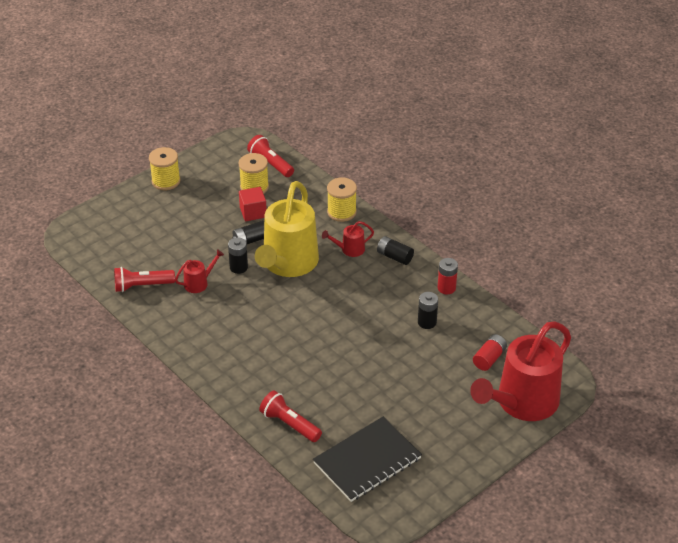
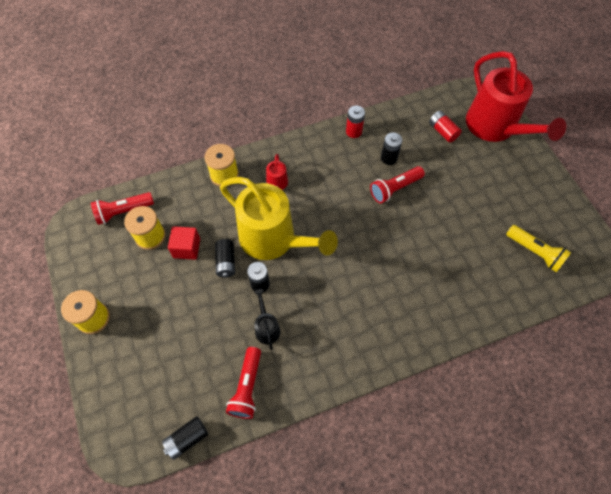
camera: 70 degrees left, 20 degrees up
red watering can [175,249,224,293] -> black watering can [254,289,280,350]
red flashlight [259,390,322,442] -> red flashlight moved to [370,166,425,203]
black notebook [313,417,422,502] -> yellow flashlight [506,225,571,272]
black battery [377,236,414,265] -> black battery moved to [162,416,208,460]

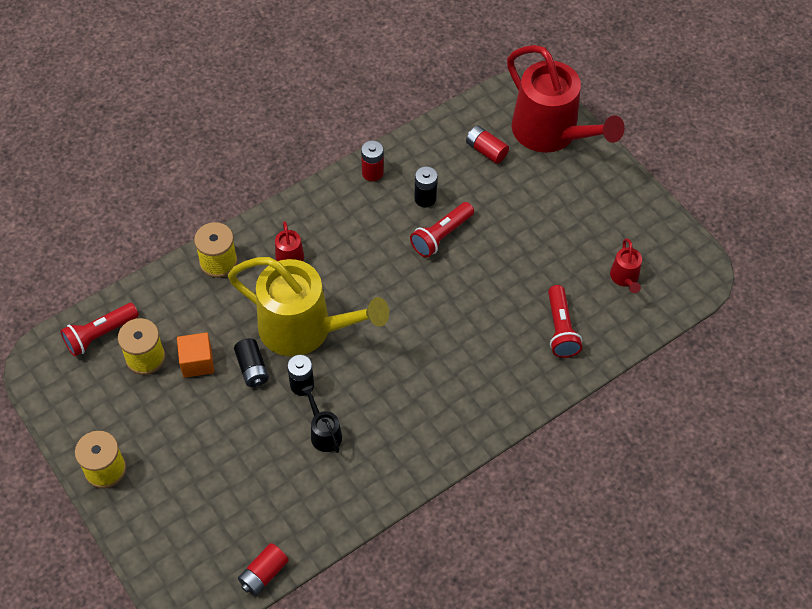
camera: 15 degrees left, 5 degrees down
black battery [162,416,208,460] -> red battery [238,543,289,596]
red cube [168,226,200,260] -> orange cube [177,332,214,378]
red flashlight [226,347,261,419] -> red flashlight moved to [548,285,582,358]
yellow flashlight [506,225,571,272] -> red watering can [610,238,642,293]

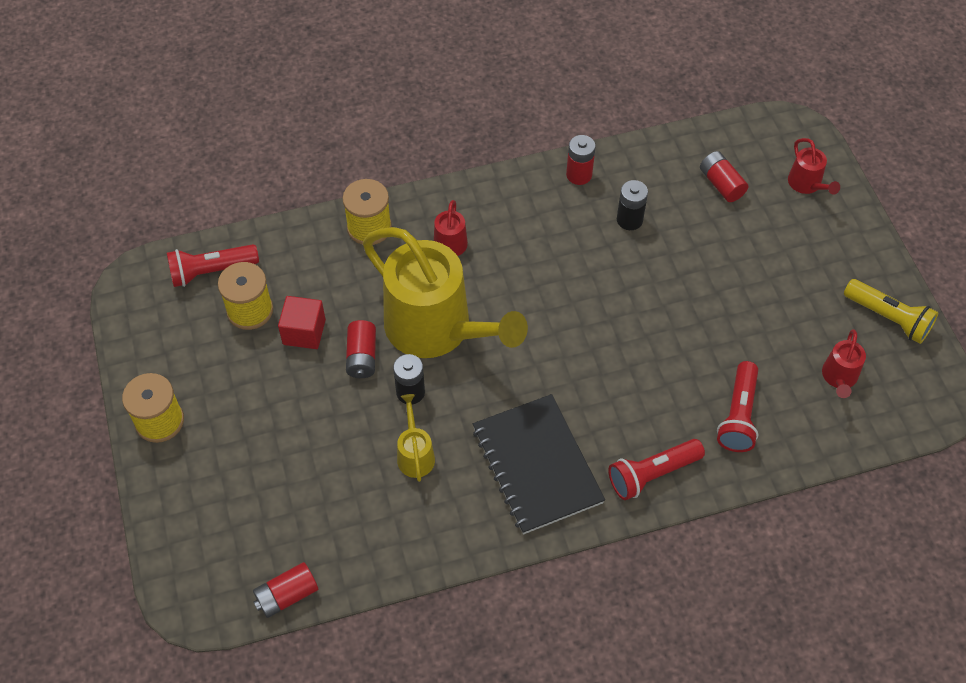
camera: 20 degrees right, 0 degrees up
orange cube [177,332,214,378] -> red cube [278,296,326,349]
black battery [234,338,269,387] -> red battery [346,320,376,378]
black watering can [301,386,342,453] -> yellow watering can [397,394,435,482]
red flashlight [410,202,474,258] -> red flashlight moved to [608,439,705,500]
red watering can [507,45,625,153] -> red watering can [788,138,840,195], size x0.42
none -> black notebook [473,394,605,534]
none -> yellow flashlight [844,279,938,344]

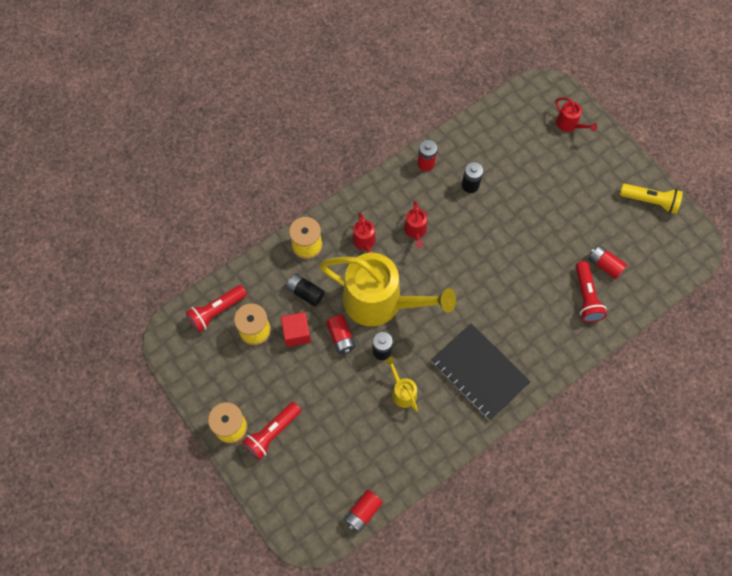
camera: 20 degrees left, 10 degrees up
red flashlight [608,439,705,500] -> red flashlight moved to [242,402,301,460]
red battery [700,151,748,202] -> red battery moved to [588,245,627,279]
red watering can [822,329,866,398] -> red watering can moved to [404,200,427,248]
none -> black battery [286,274,325,307]

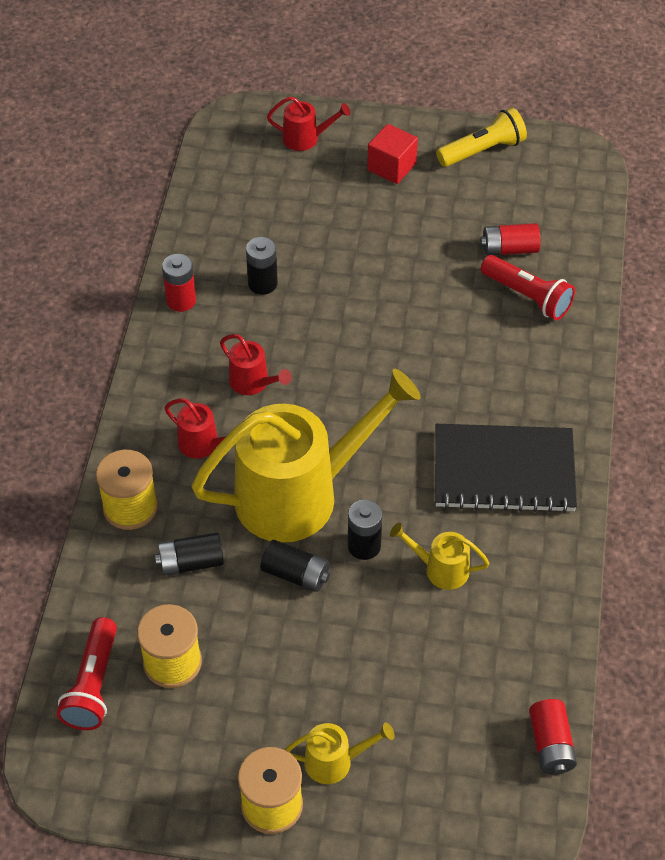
camera: 45 degrees left, 15 degrees down
red flashlight [242,402,301,460] -> yellow watering can [285,723,394,784]
red cube [281,312,311,347] -> red cube moved to [367,124,418,184]
red battery [326,315,356,354] -> black battery [261,540,330,592]

